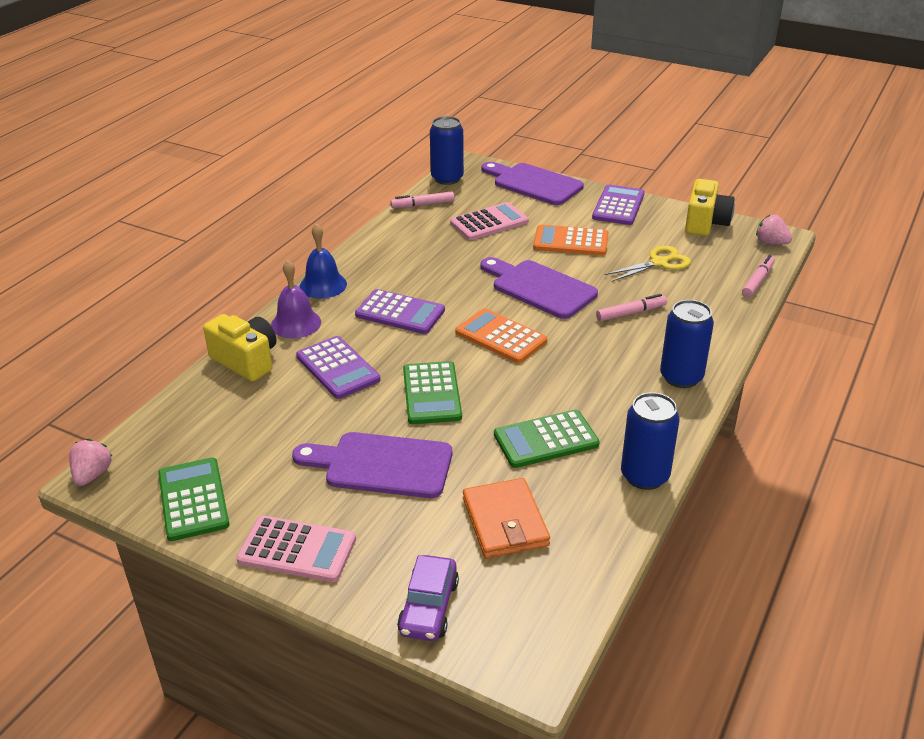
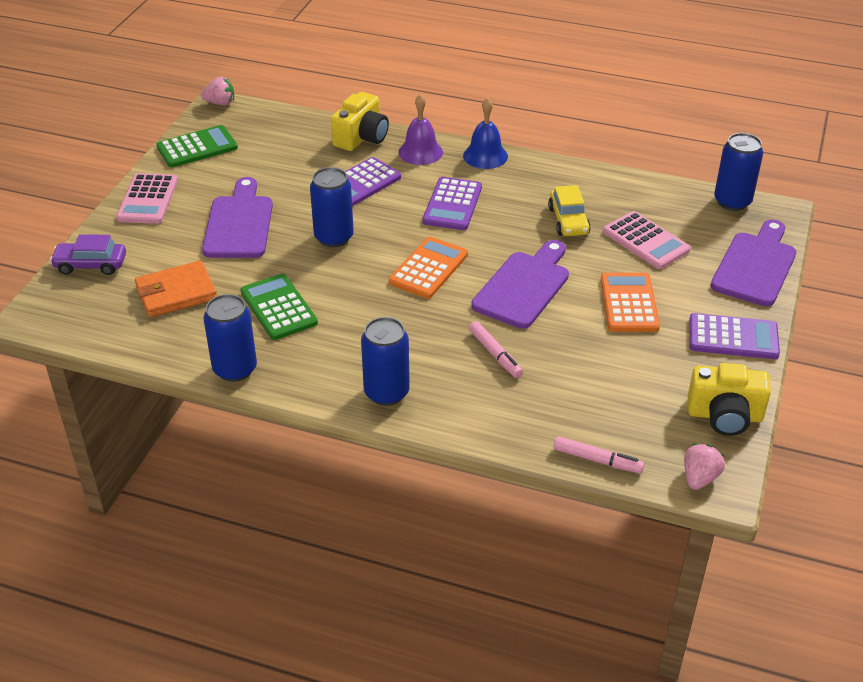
camera: 80 degrees right, 5 degrees up
pink marker [391,191,455,208] -> none
green calculator [403,361,462,424] -> blue can [310,167,354,247]
yellow scissors [605,246,691,282] -> none
none -> yellow car [548,185,591,236]

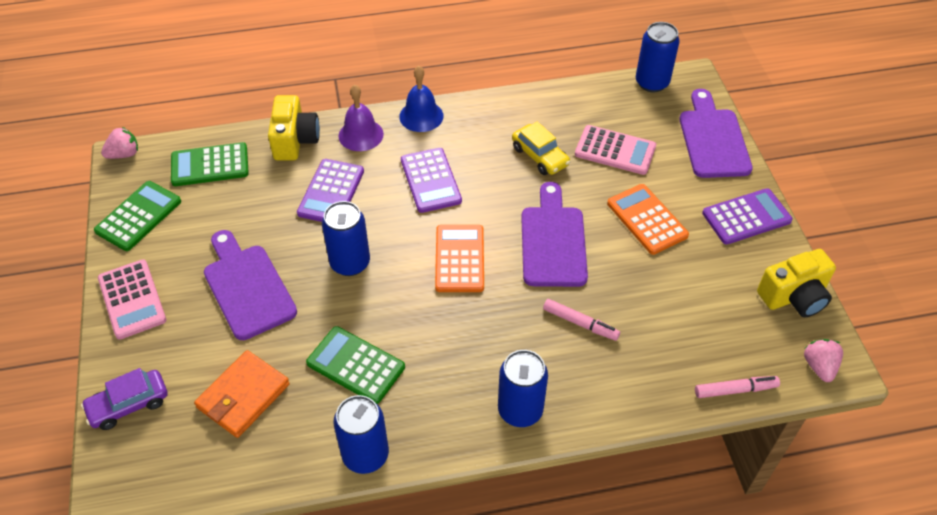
camera: 30 degrees left, 10 degrees up
none -> green calculator [171,142,249,186]

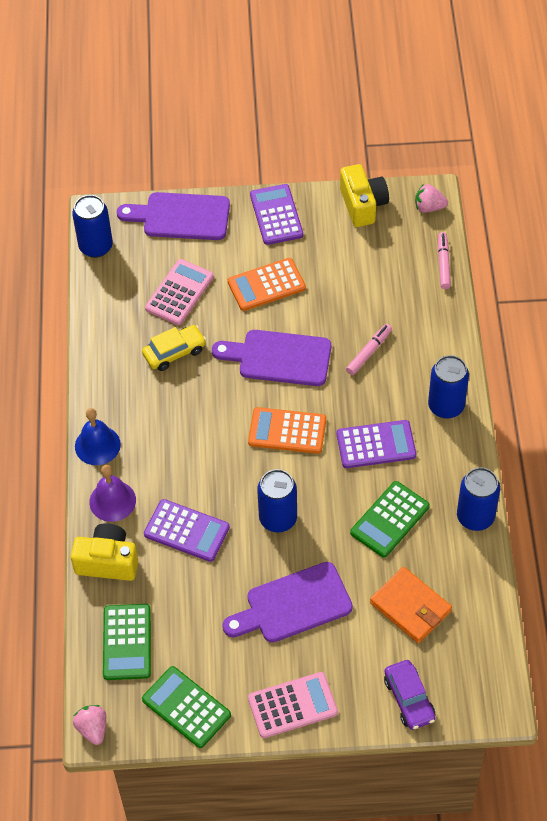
camera: 80 degrees left, 5 degrees up
purple calculator [401,148,462,213] -> purple calculator moved to [337,420,416,468]

